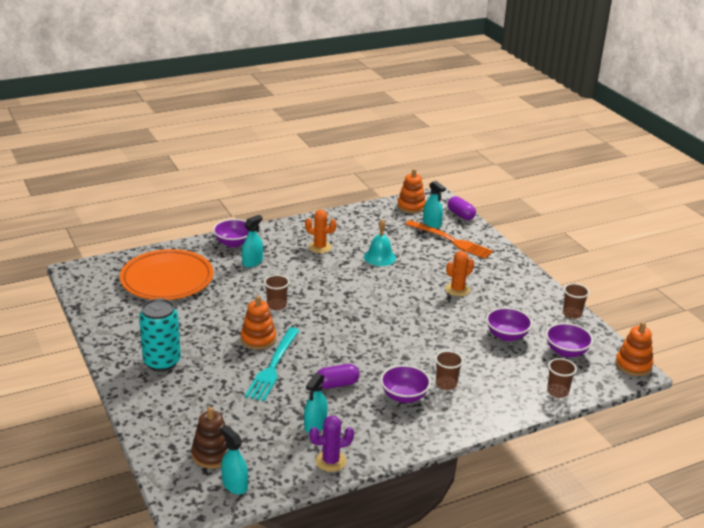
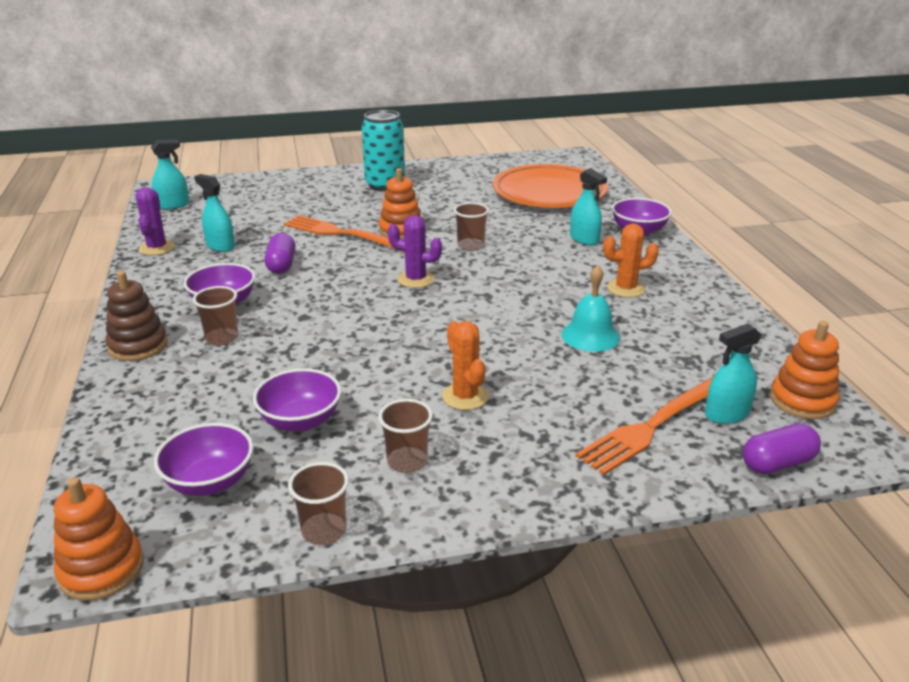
camera: 105 degrees right, 0 degrees up
brown stacking toy [191,407,228,469] -> brown stacking toy moved to [106,271,168,361]
turquoise fork [245,327,300,401] -> orange fork [284,215,405,252]
orange cactus [305,210,337,253] -> orange cactus turned 45 degrees clockwise [603,224,659,298]
brown cup [547,358,577,398] -> brown cup moved to [378,399,433,473]
none -> purple cactus [388,215,442,288]

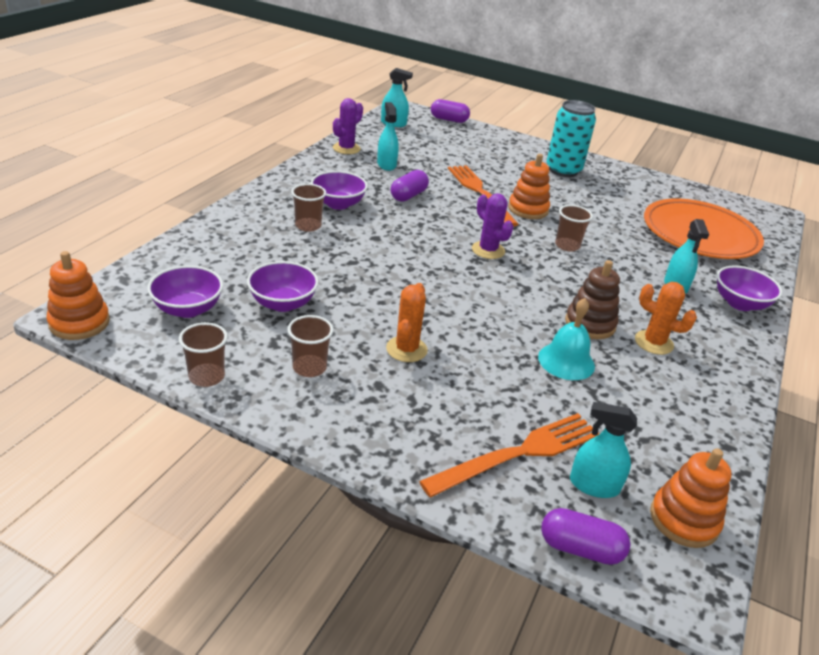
camera: 35 degrees right, 5 degrees up
brown stacking toy [106,271,168,361] -> brown stacking toy moved to [565,260,620,339]
orange fork [576,376,714,475] -> orange fork turned 150 degrees clockwise [419,413,599,497]
none -> purple capsule [431,99,470,123]

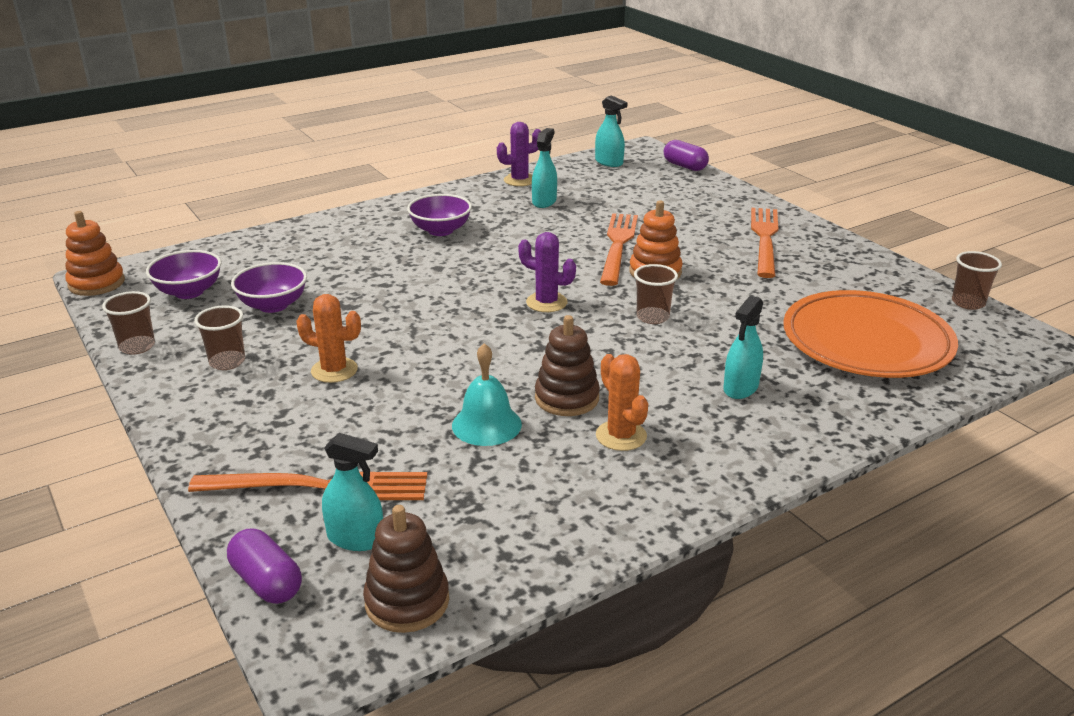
camera: 35 degrees right, 5 degrees down
brown cup [291,183,326,232] -> brown cup moved to [952,251,1002,310]
orange cactus [386,283,428,362] -> orange cactus turned 60 degrees clockwise [296,294,361,383]
purple capsule [391,170,429,202] -> none
purple cactus [472,194,513,259] -> purple cactus turned 60 degrees counterclockwise [518,232,576,312]
turquoise can [547,100,596,177] -> orange fork [751,208,779,278]
turquoise spray bottle [570,402,637,498] -> turquoise spray bottle turned 150 degrees clockwise [322,433,383,551]
orange stacking toy [650,448,731,548] -> brown stacking toy [363,505,449,633]
purple bowl [717,265,782,311] -> none

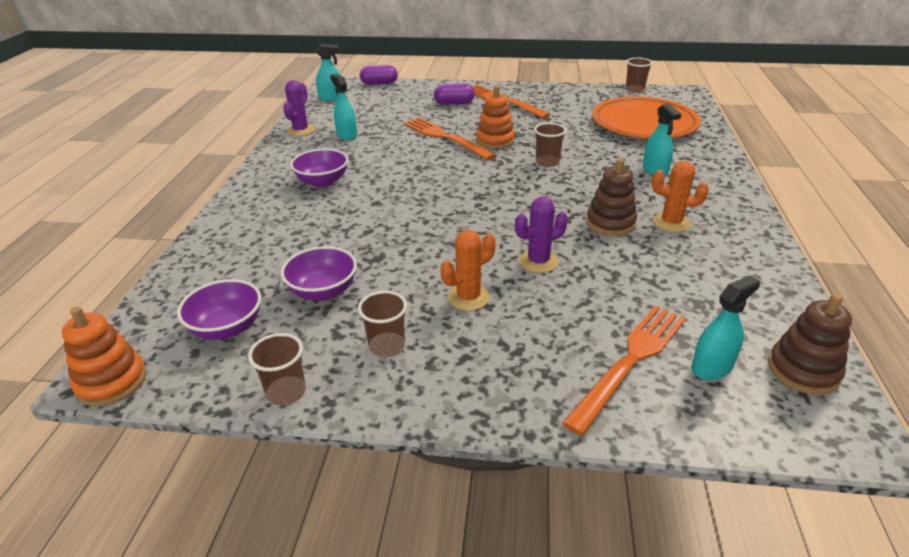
camera: 50 degrees left, 5 degrees up
purple capsule [227,529,302,604] -> purple capsule moved to [434,84,475,105]
turquoise bell [452,343,522,446] -> none
purple cactus [518,232,576,312] -> purple cactus moved to [515,197,568,273]

